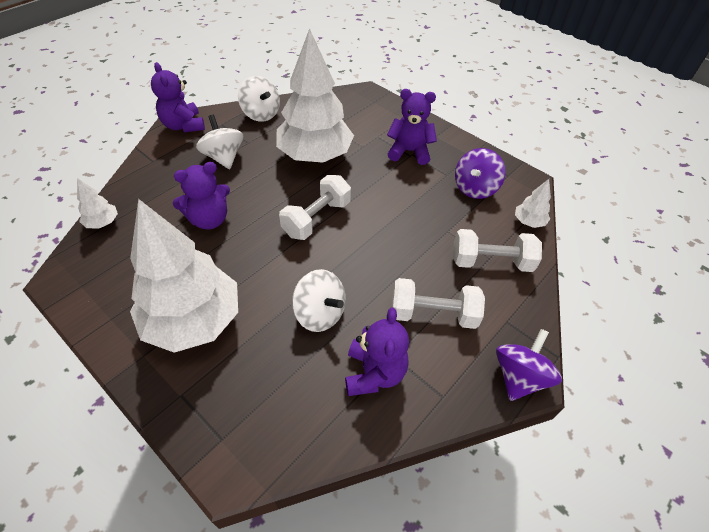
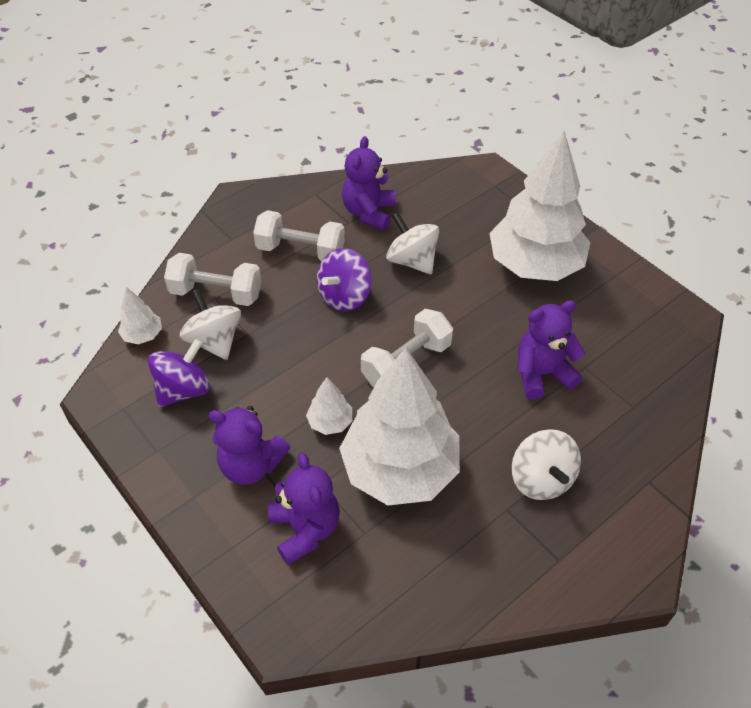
camera: 170 degrees left, 0 degrees up
white tree [77,178,118,229] -> white tree moved to [306,377,352,435]
purple teddy bear [151,62,205,132] -> purple teddy bear moved to [268,452,340,565]
white spinning top [238,76,280,122] -> white spinning top moved to [180,288,241,360]
purple spinning top [496,329,562,401] -> purple spinning top moved to [317,248,372,311]

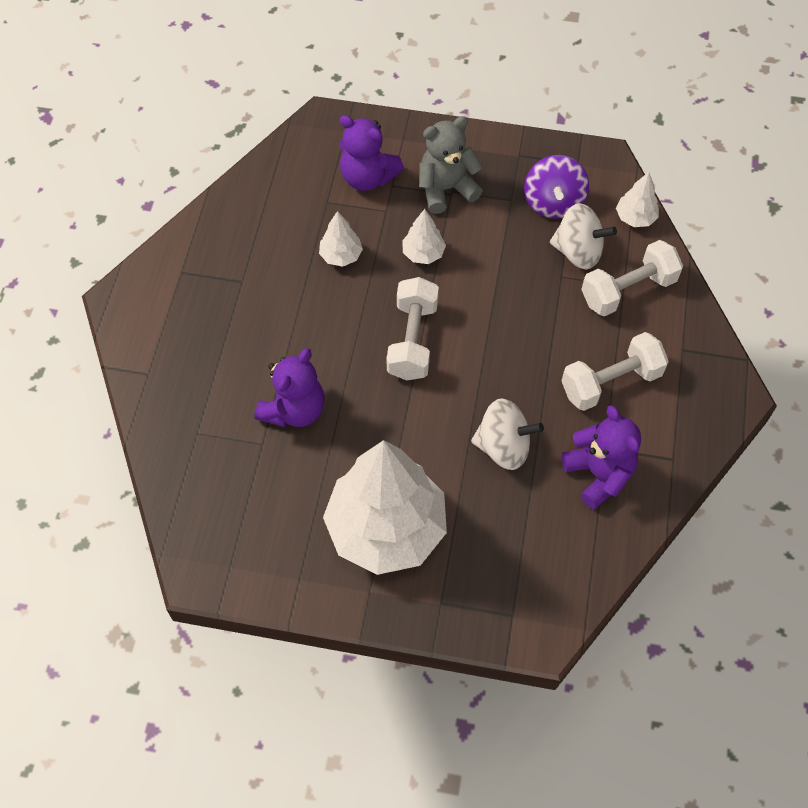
camera: 140 degrees right, 10 degrees up
purple teddy bear [209,406,290,485] -> grey teddy bear [419,116,483,214]
purple spinning top [317,248,372,311] -> none
white tree [339,348,460,506] -> white tree [319,211,363,267], size x0.41
white spinning top [512,429,581,500] -> none

